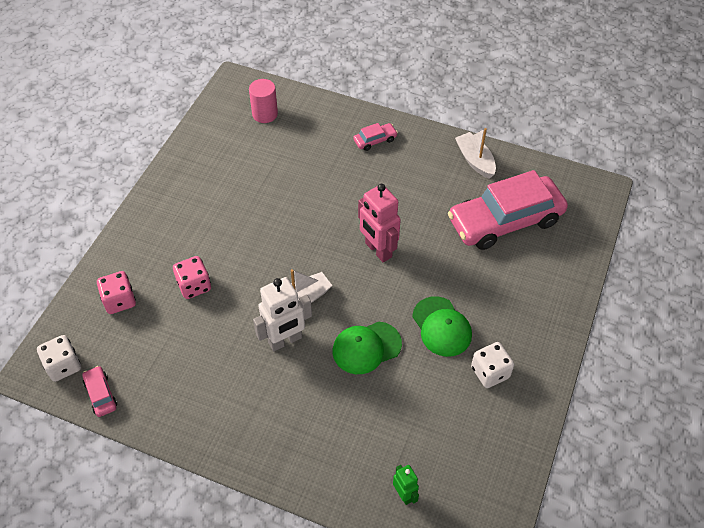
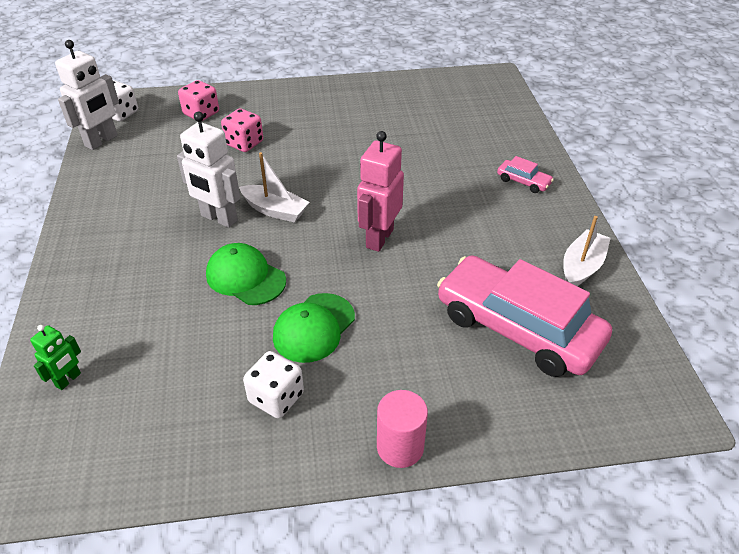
camera: 60 degrees right, 10 degrees down
pink car [82,366,117,417] -> white robot [55,40,119,150]
pink cylinder [249,79,278,123] -> pink cylinder moved to [377,390,428,468]

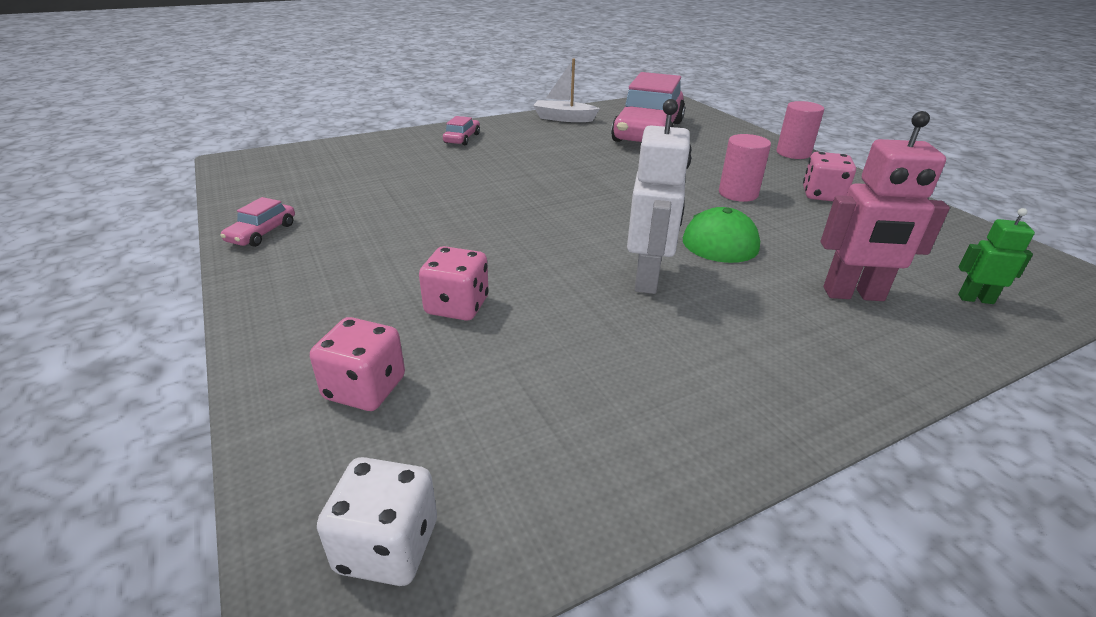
camera: 110 degrees left, 10 degrees down
white robot [55,40,119,150] -> none
white boat [239,152,310,223] -> none
white dice [243,351,304,419] -> pink dice [803,152,856,201]
green cap [273,293,355,363] -> pink cylinder [719,134,771,202]
pink robot [357,131,404,252] -> pink robot moved to [821,111,950,301]
none -> pink car [220,197,295,247]

